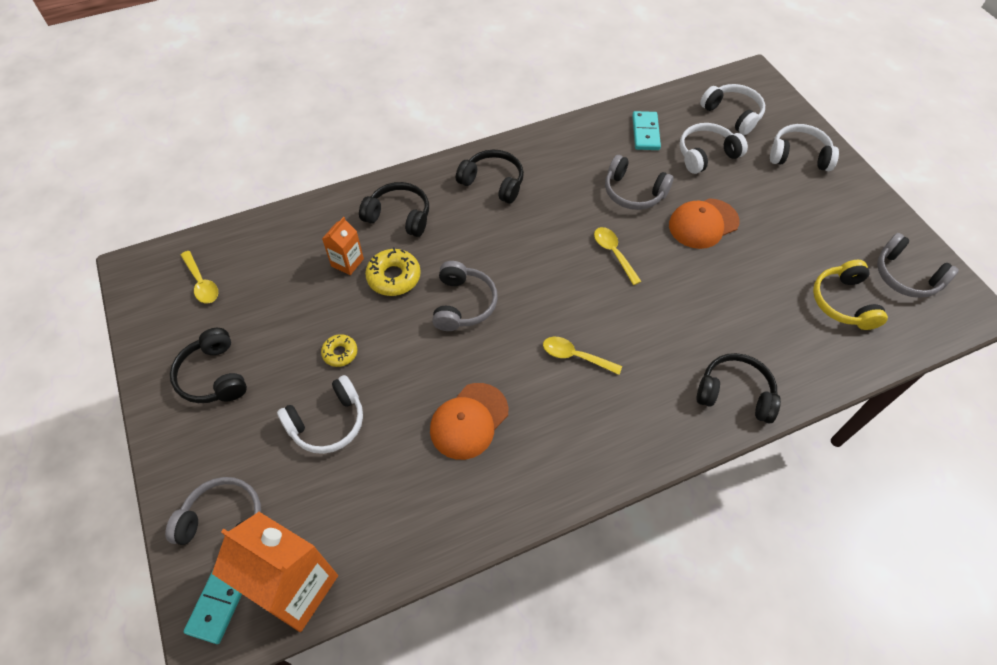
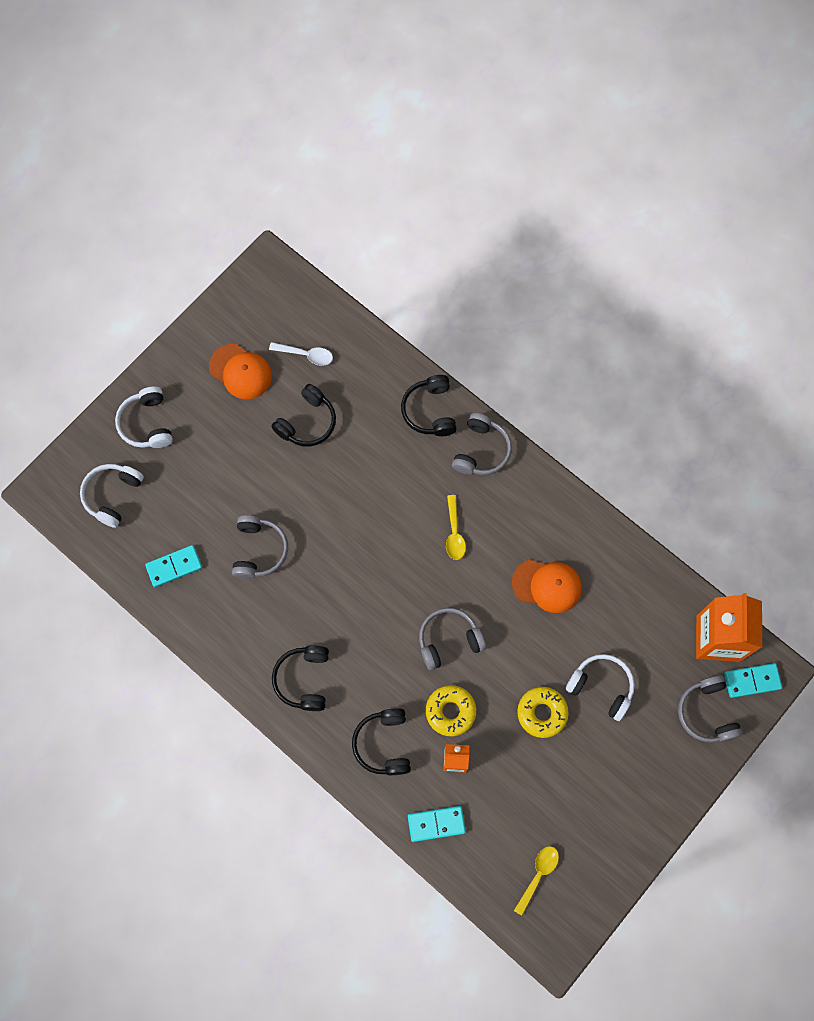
camera: 115 degrees left, 15 degrees up
black headphones [170,328,247,403] -> black headphones moved to [271,384,336,447]
yellow donut [321,334,357,367] -> yellow donut [517,687,569,738], size x1.63
yellow spoon [594,227,642,285] -> none
orange cap [669,198,739,249] -> orange cap moved to [209,344,272,399]
white headphones [679,123,748,174] -> none
yellow headphones [813,260,888,330] -> white spoon [269,342,333,366]
grey headphones [877,233,959,298] -> grey headphones moved to [452,413,512,475]
none -> turquoise domino [408,806,466,842]

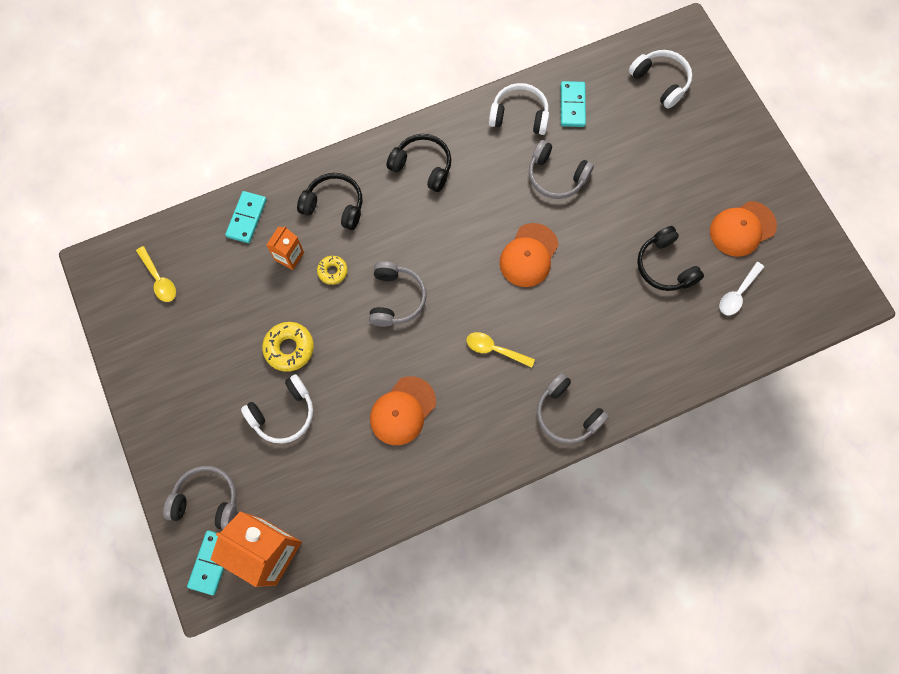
camera: 115 degrees right, 0 degrees up
white headphones [115,386,173,448] -> white headphones moved to [489,83,549,135]
black headphones [401,375,457,436] -> none
yellow donut [426,685,476,736] -> yellow donut [317,256,348,285], size x0.61
none -> orange cap [499,223,559,287]

